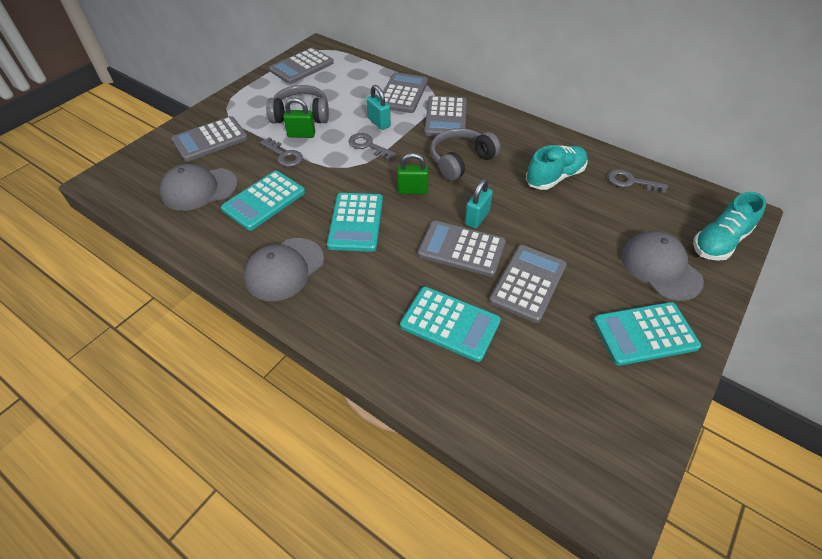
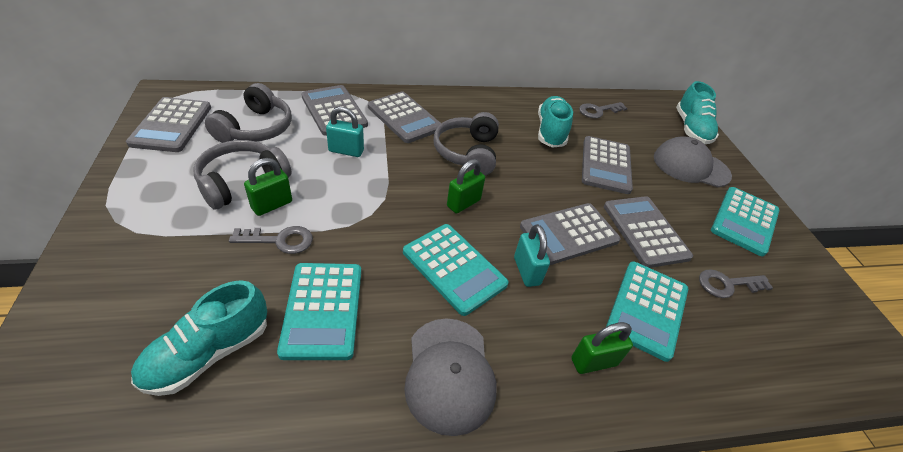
camera: 50 degrees left, 5 degrees down
grey cap [160,164,238,211] -> turquoise shoe [131,280,267,396]
grey calculator [172,116,248,162] -> grey calculator moved to [582,136,633,194]
grey key [349,133,396,160] -> grey key moved to [699,269,773,298]
turquoise calculator [400,287,501,362] -> turquoise calculator turned 135 degrees clockwise [606,261,688,362]
turquoise padlock [465,179,493,229] -> turquoise padlock moved to [514,224,550,287]
none -> grey headphones [205,83,292,143]
none -> green padlock [571,322,633,374]

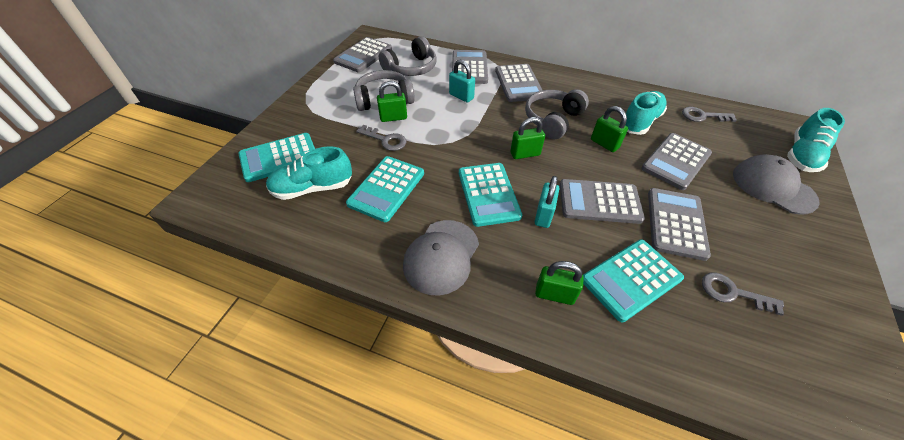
camera: 35 degrees right, 5 degrees up
turquoise calculator [711,187,780,257] -> turquoise calculator moved to [238,133,315,182]
none -> green padlock [591,106,628,152]

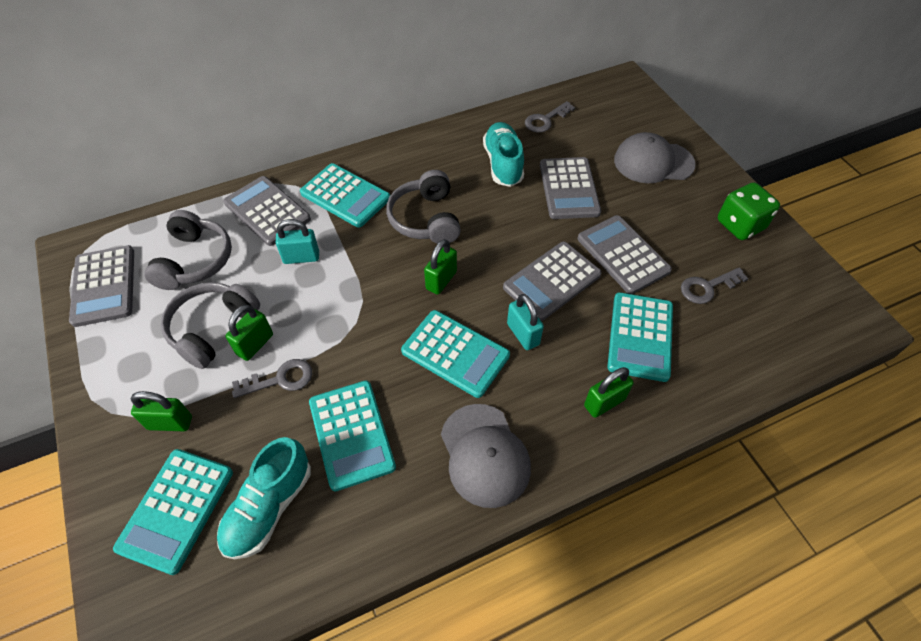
camera: 45 degrees left, 5 degrees up
grey calculator [495,64,542,102] -> turquoise calculator [300,163,390,227]
green padlock [591,106,628,152] -> green padlock moved to [131,391,192,431]
turquoise shoe [787,108,845,172] -> none
none -> green dice [718,182,780,240]

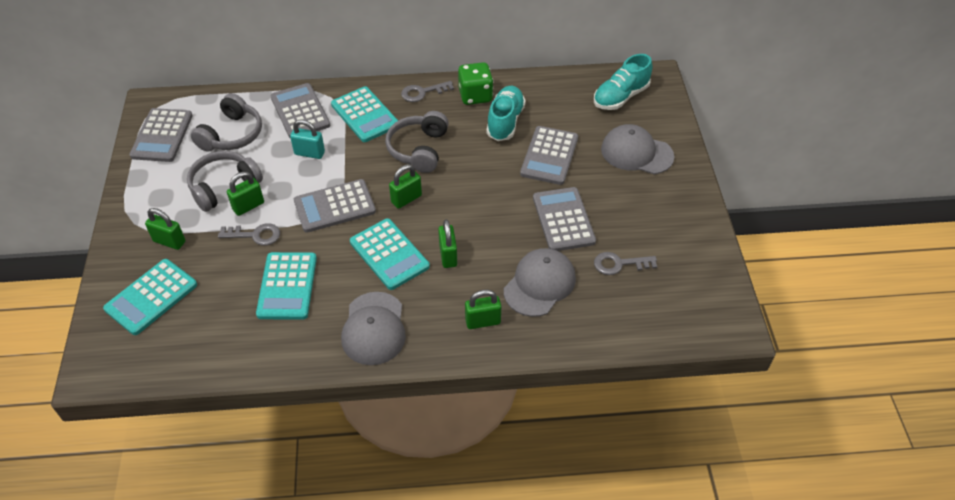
camera: 20 degrees right, 5 degrees down
turquoise shoe [217,437,311,559] -> turquoise shoe moved to [594,54,653,110]
grey calculator [503,242,602,321] -> grey calculator moved to [294,179,376,233]
turquoise padlock [507,294,544,350] -> green padlock [438,219,457,268]
grey key [525,101,575,133] -> grey key moved to [401,81,454,102]
turquoise calculator [607,292,673,382] -> grey cap [504,248,576,317]
green dice [718,182,780,240] -> green dice moved to [458,62,493,105]

